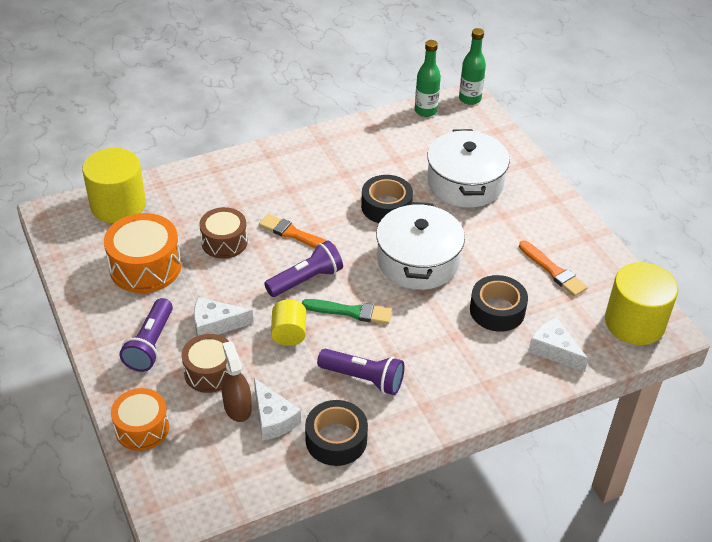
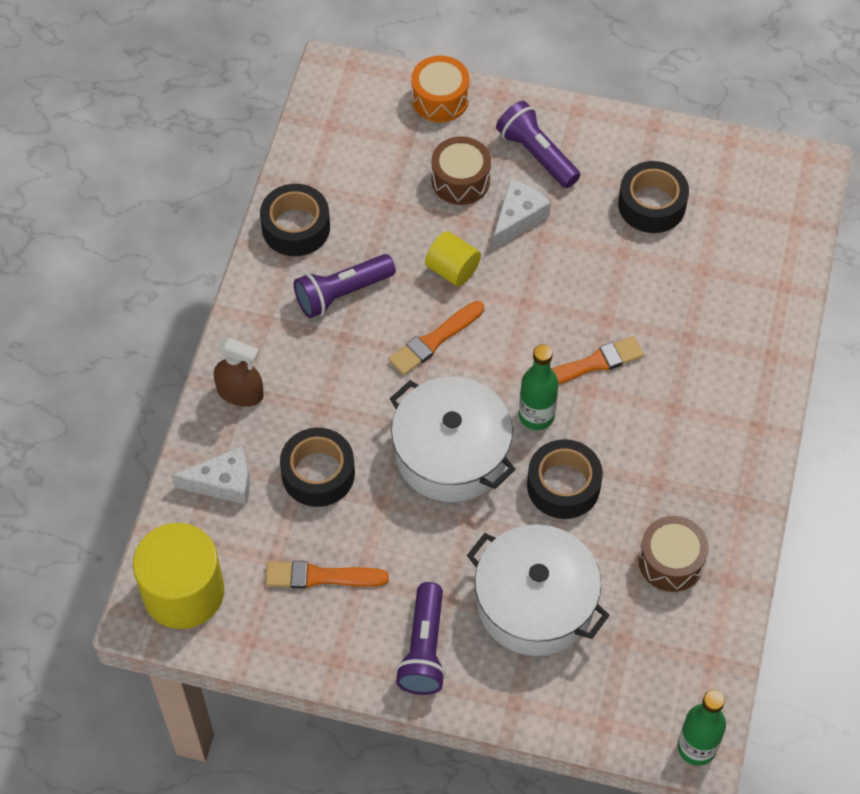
camera: 130 degrees right, 15 degrees up
yellow cylinder [82,148,146,223] -> none
orange drum [104,213,181,293] -> black tape [618,161,689,233]
brown drum [199,207,248,259] -> brown drum moved to [638,516,709,592]
brown spray bottle [222,341,252,422] -> brown spray bottle moved to [214,338,264,407]
white cheese [254,378,301,441] -> none
purple flashlight [264,241,343,297] -> purple flashlight moved to [396,582,446,695]
green brush [302,299,392,324] -> orange brush [389,301,484,375]
green bottle [415,40,441,117] -> green bottle moved to [519,344,558,430]

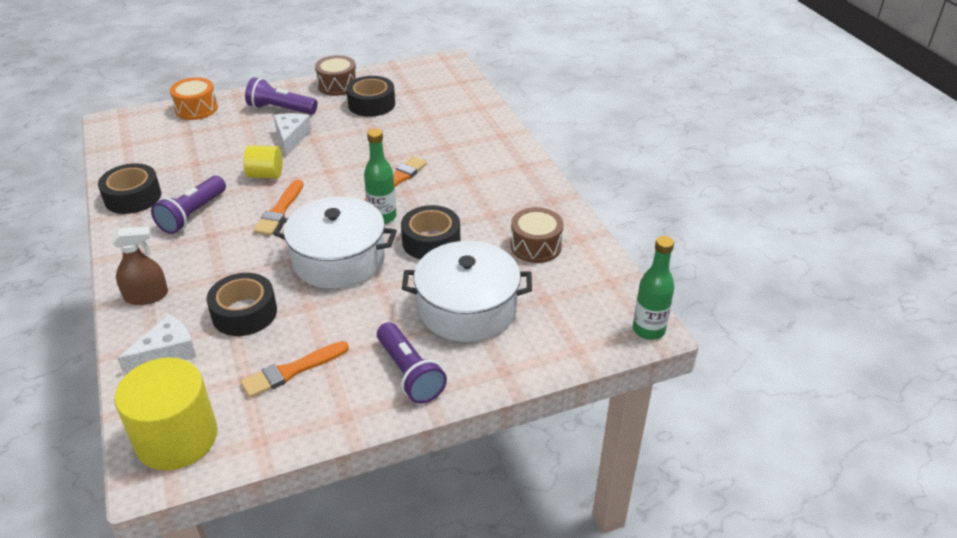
camera: 35 degrees left, 20 degrees down
brown drum [431,136,491,205] -> brown drum moved to [315,55,357,96]

